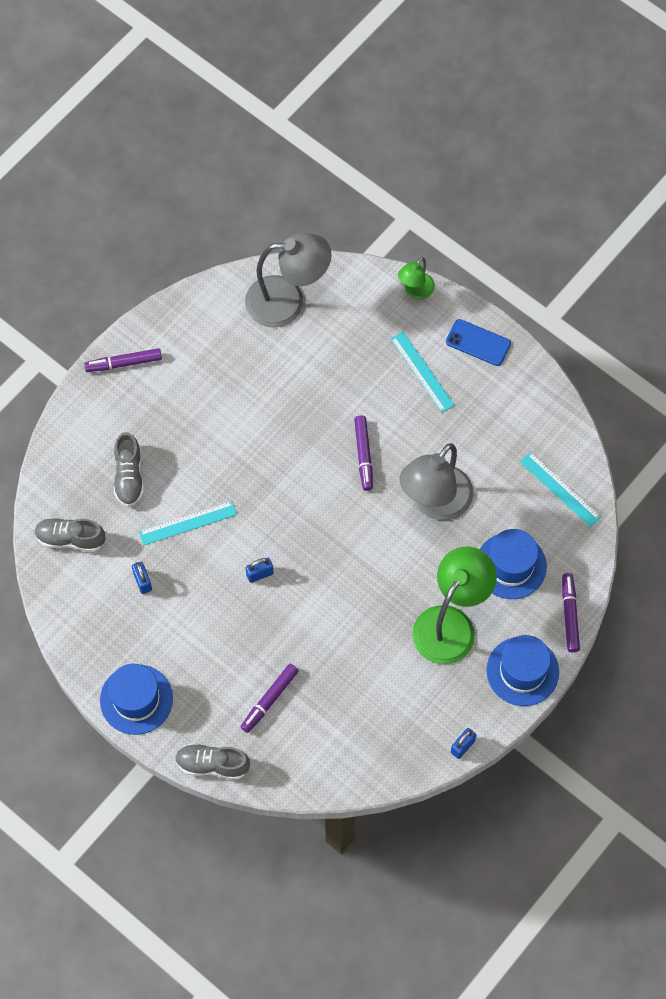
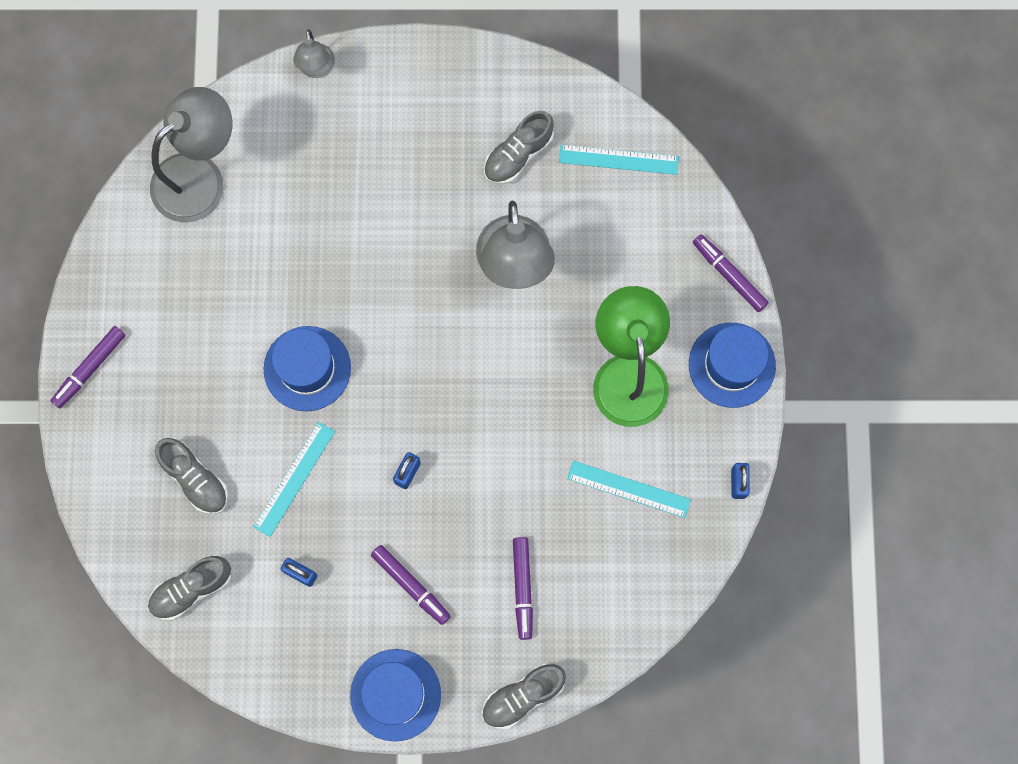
camera: 40 degrees left, 10 degrees up
purple marker [354,416,373,491] -> purple marker moved to [371,545,451,625]
turquoise ruler [391,332,455,413] -> turquoise ruler moved to [567,461,691,518]
green lamp [398,257,435,299] -> grey lamp [293,29,335,78]
blue phone [446,319,511,366] -> none
blue hat [480,529,547,599] -> blue hat moved to [263,326,351,411]
none -> grey shoe [484,111,554,185]

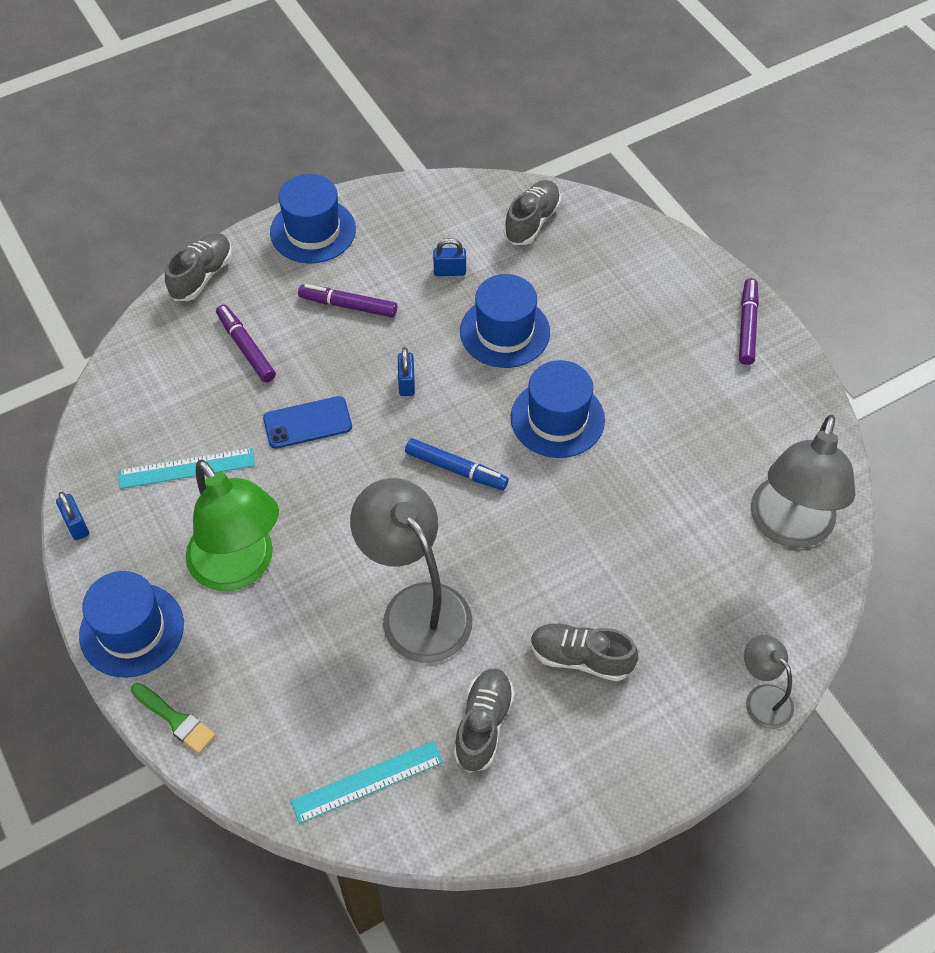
camera: 150 degrees right, 20 degrees down
grey shoe [155,438,228,514] -> grey shoe moved to [530,623,638,681]
turquoise ruler [253,422,335,537] -> blue hat [460,274,550,368]
purple marker [693,235,769,312] -> green brush [131,683,216,754]
none -> blue phone [263,396,352,449]
none -> blue marker [405,438,509,490]

